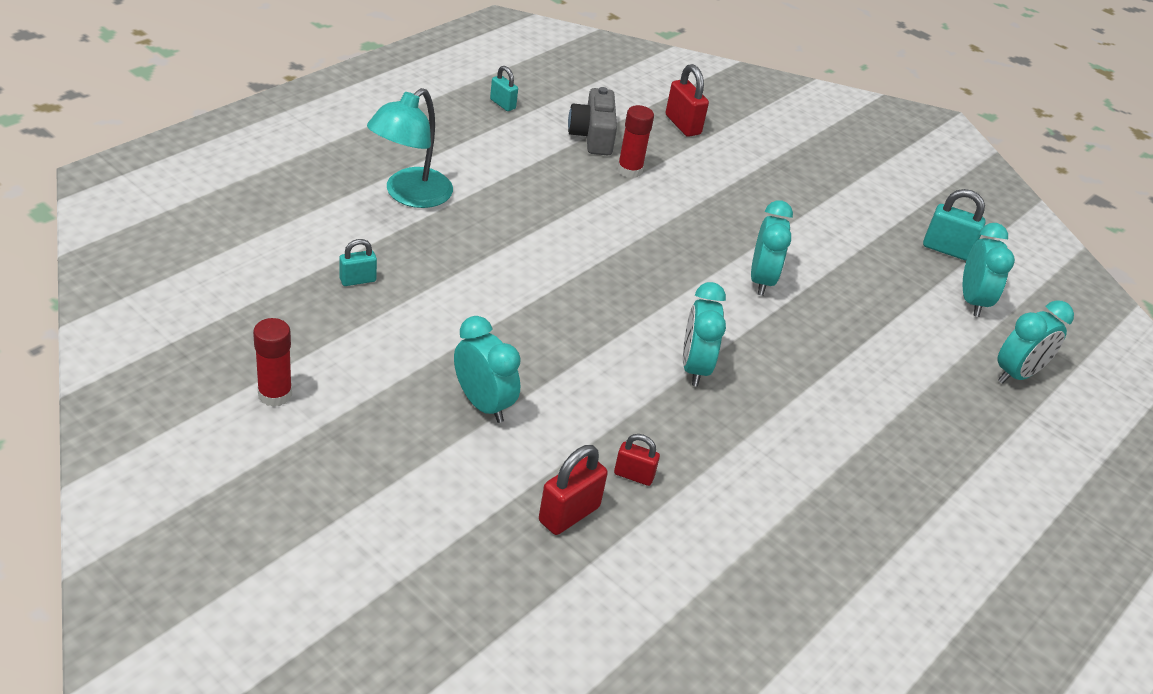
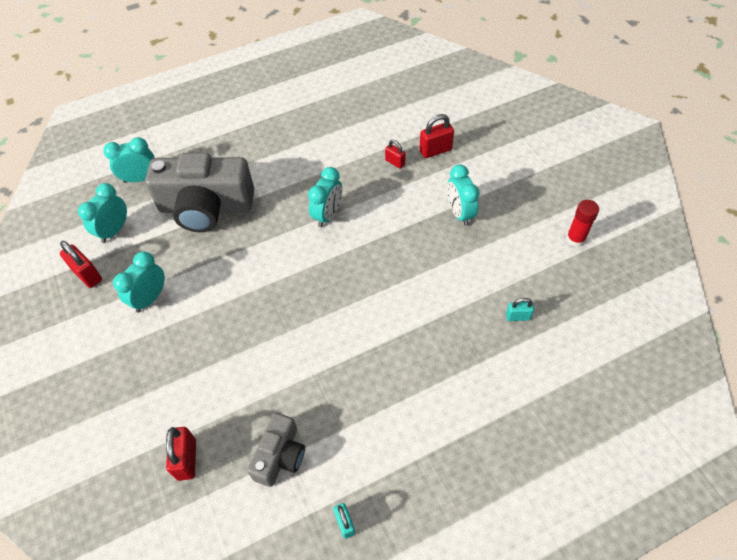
camera: 150 degrees left, 15 degrees up
turquoise lamp [367,88,453,208] -> none
red glue stick [617,105,654,178] -> none
turquoise clock [751,200,793,296] -> turquoise clock moved to [113,251,165,313]
turquoise padlock [923,189,986,260] -> red padlock [60,241,102,288]
none -> grey camera [145,153,254,232]

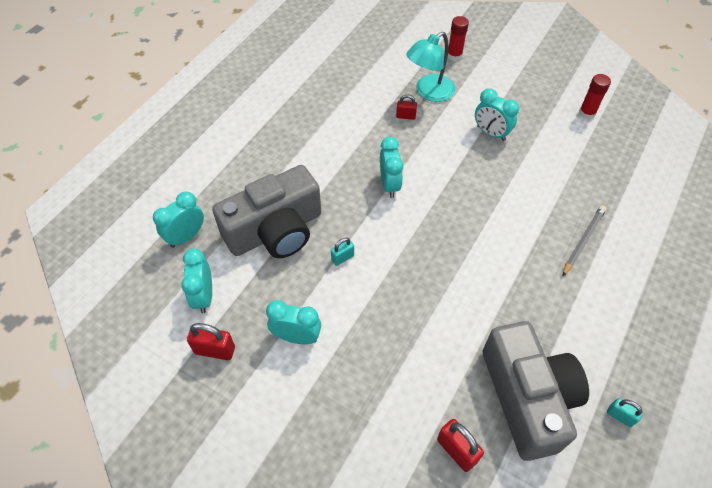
camera: 35 degrees left, 0 degrees up
turquoise clock [113,251,165,313] -> turquoise clock turned 105 degrees clockwise [266,300,321,344]
grey camera [247,412,305,487] -> grey camera [483,321,589,461], size x1.88
red padlock [419,114,454,158] -> turquoise lamp [406,32,455,102]
turquoise padlock [506,298,534,321] -> turquoise padlock moved to [331,238,354,266]
none -> red glue stick [448,16,469,61]
none -> grey pencil [562,205,606,277]

